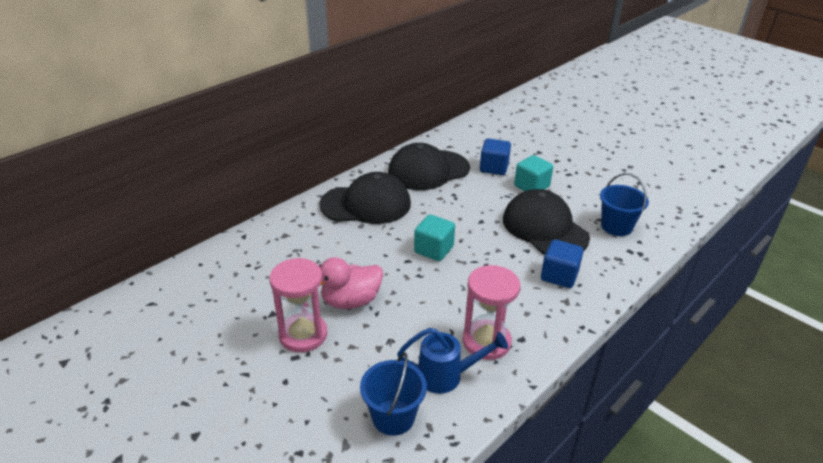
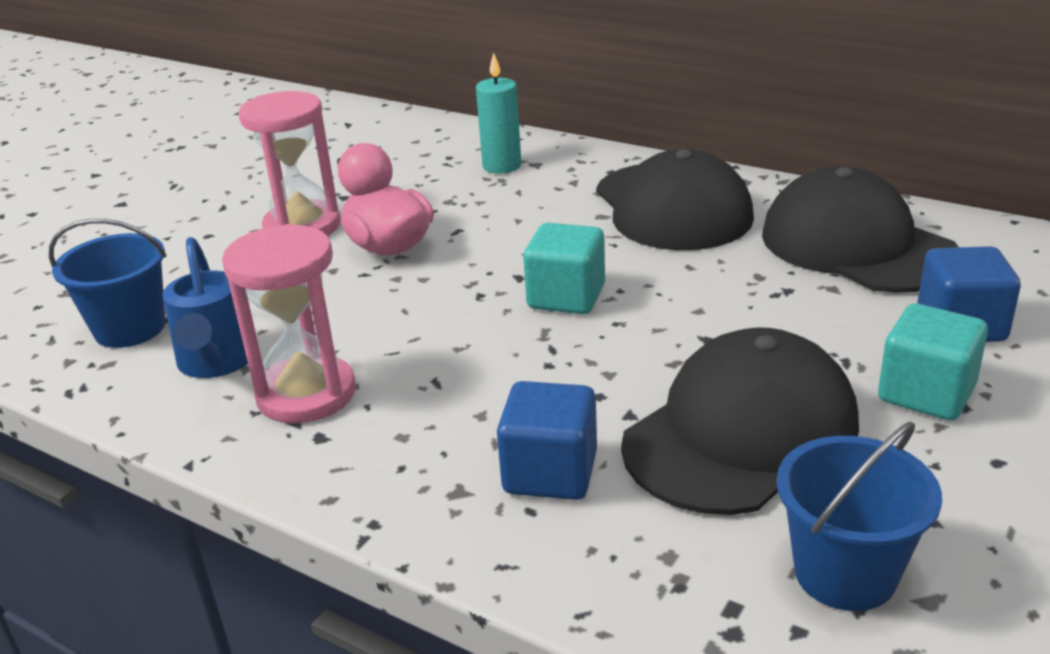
camera: 80 degrees right, 5 degrees down
none -> turquoise candle [476,52,521,174]

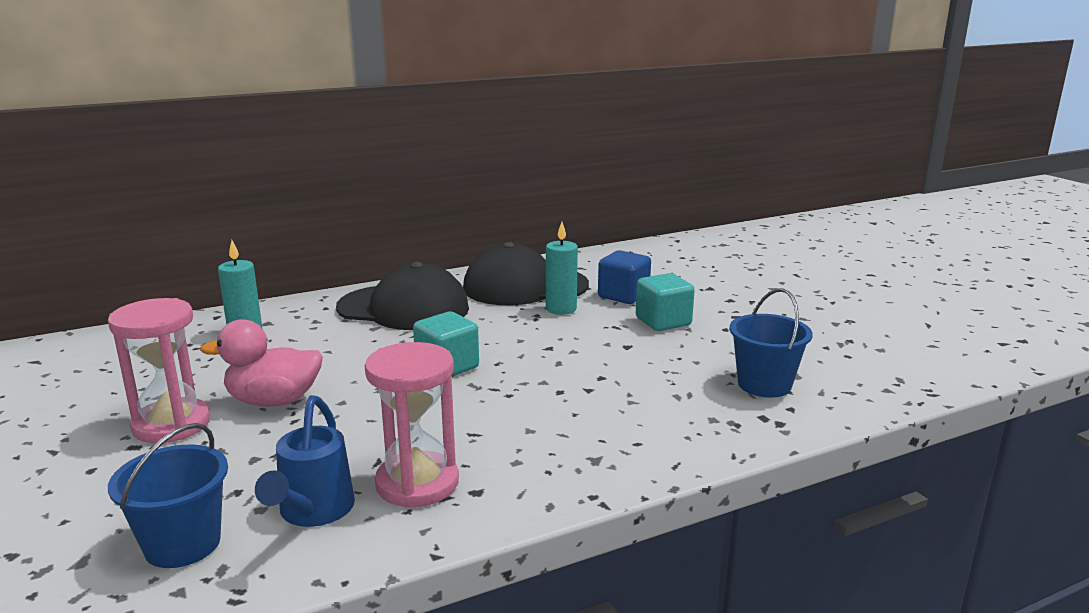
camera: 60 degrees left, 10 degrees down
blue watering can [163,237,248,378] -> blue watering can turned 75 degrees clockwise [255,395,355,527]
blue cube [497,381,597,500] -> none
black cap [621,327,859,515] -> none
none -> turquoise candle [546,222,578,315]

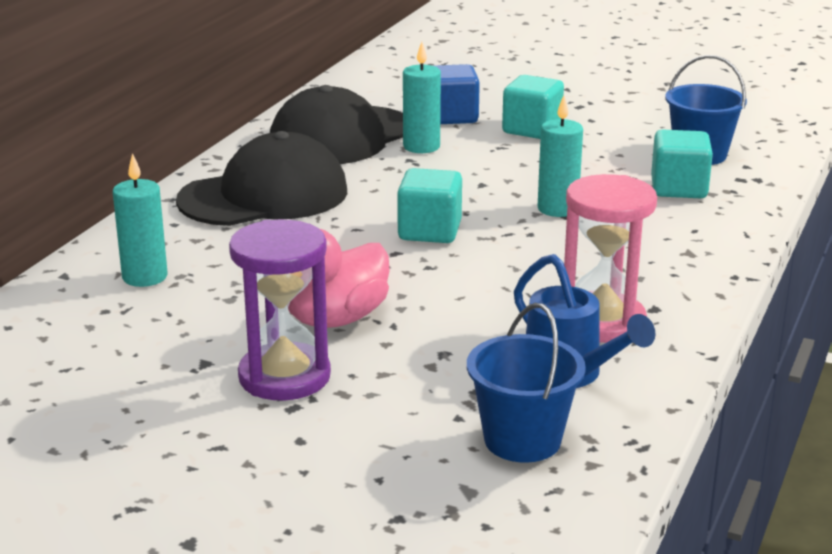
camera: 40 degrees left, 5 degrees up
pink hourglass [108,298,210,443] -> purple hourglass [229,220,331,400]
none -> turquoise candle [538,95,583,217]
none -> turquoise cube [651,130,713,198]

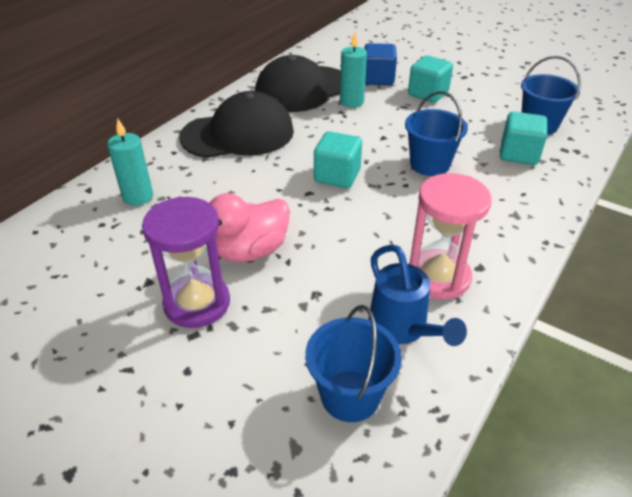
camera: 10 degrees right, 15 degrees up
turquoise candle [538,95,583,217] -> blue bucket [405,91,468,176]

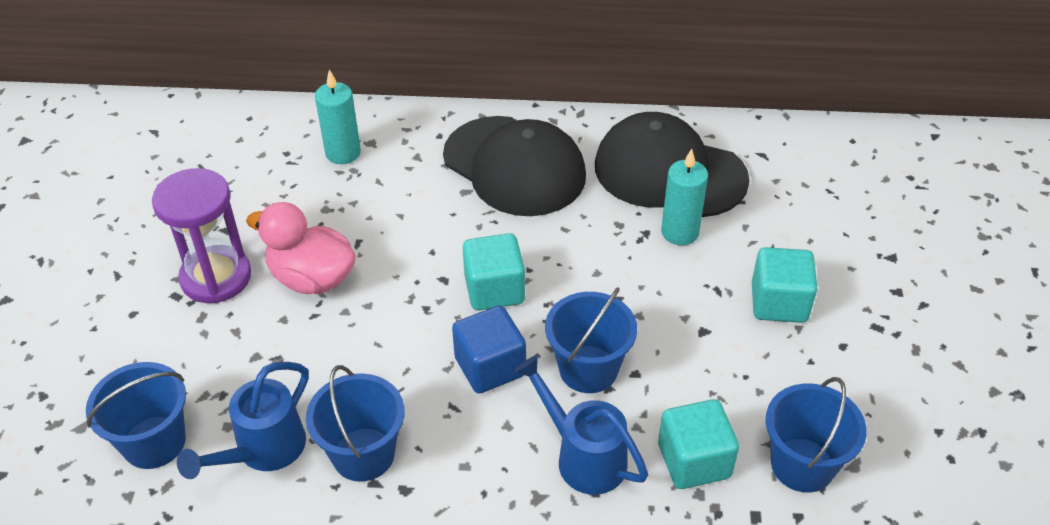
camera: 60 degrees right, 5 degrees up
blue cube [364,43,397,85] -> blue cube moved to [452,306,526,393]
pink hourglass [409,173,492,299] -> blue bucket [306,365,405,482]
none -> blue watering can [514,355,648,495]

